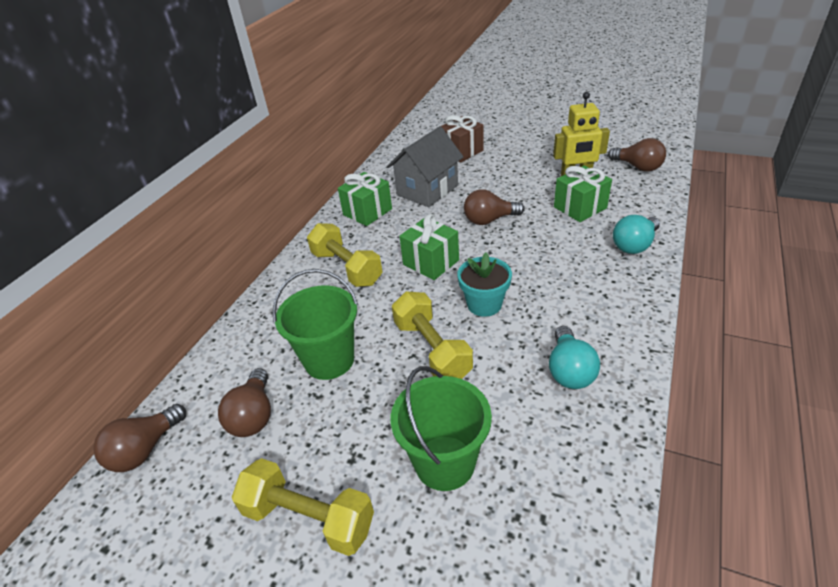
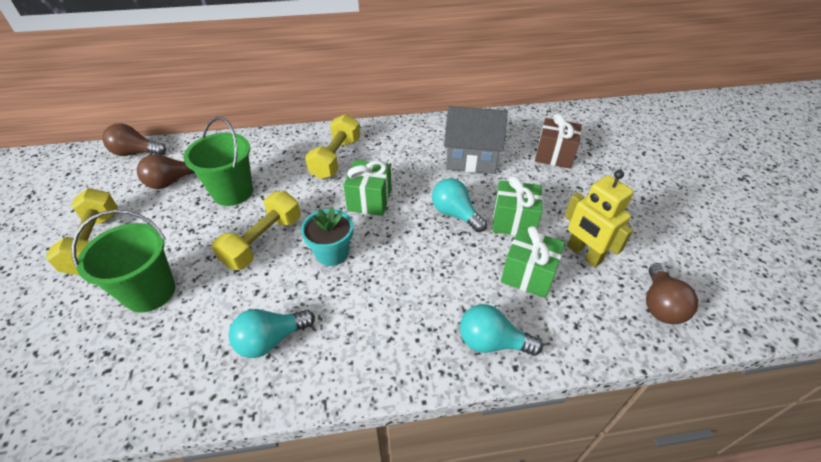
camera: 55 degrees right, 5 degrees up
green gift [338,172,392,226] -> green gift moved to [493,176,543,236]
brown light bulb [464,189,524,225] -> turquoise light bulb [432,178,487,232]

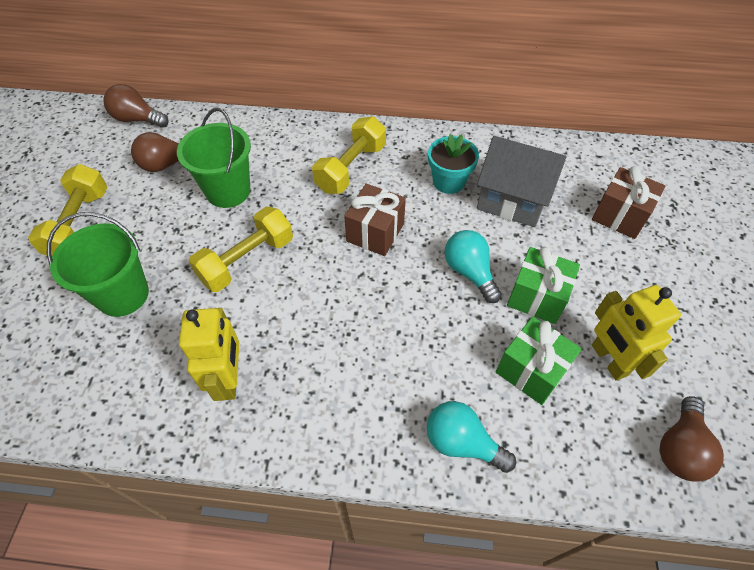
camera: 15 degrees right, 10 degrees up
turquoise light bulb [228,309,315,358] -> yellow robot [179,308,239,401]
turquoise flower pot [301,207,353,266] -> turquoise flower pot moved to [428,134,479,194]
green gift [344,160,392,216] -> brown gift [344,184,406,256]

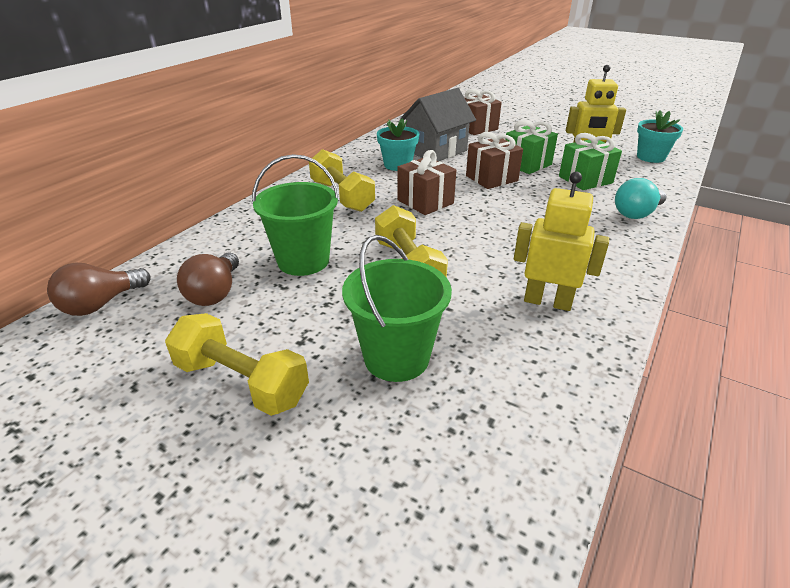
camera: 65 degrees left, 20 degrees down
turquoise light bulb [445,230,502,303] -> brown gift [466,132,523,189]
brown light bulb [660,396,724,482] -> turquoise flower pot [637,110,683,163]

